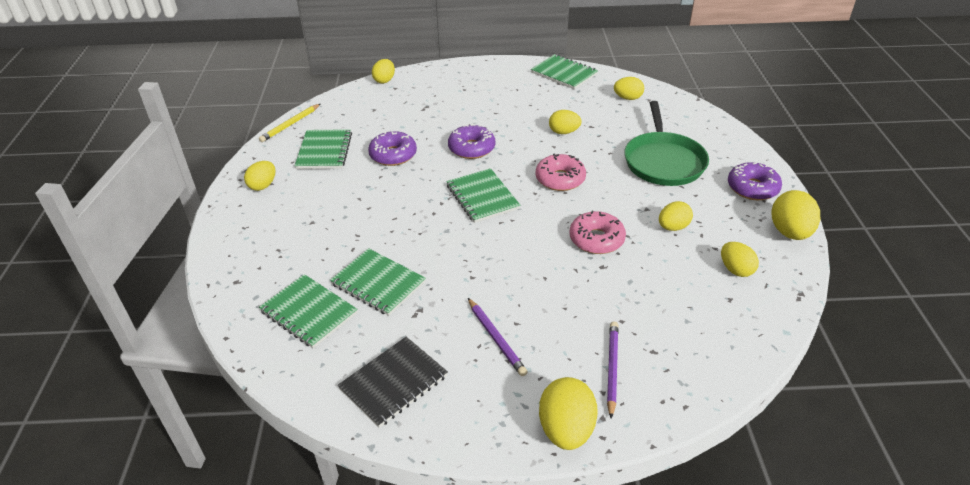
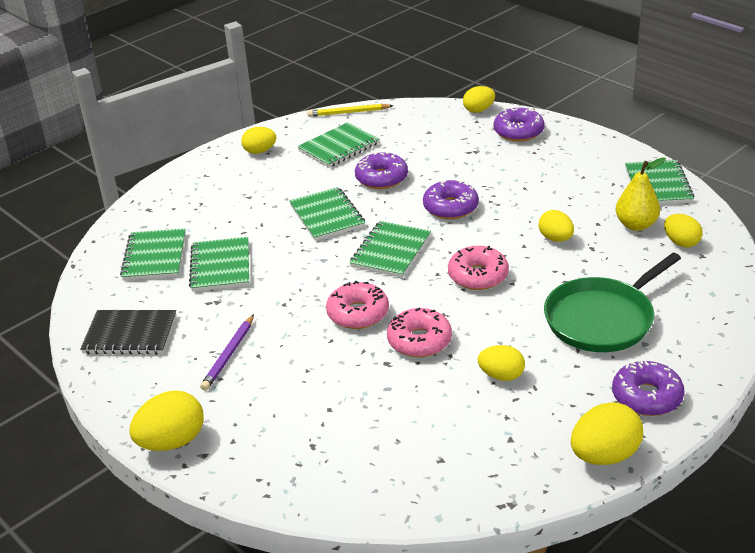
camera: 50 degrees right, 5 degrees down
purple pencil [607,321,619,419] -> none
yellow egg [721,242,759,277] -> none
none -> green notebook [289,187,365,241]
none -> pink donut [326,281,389,329]
none -> purple donut [494,108,545,142]
none -> yellow pear [616,158,666,231]

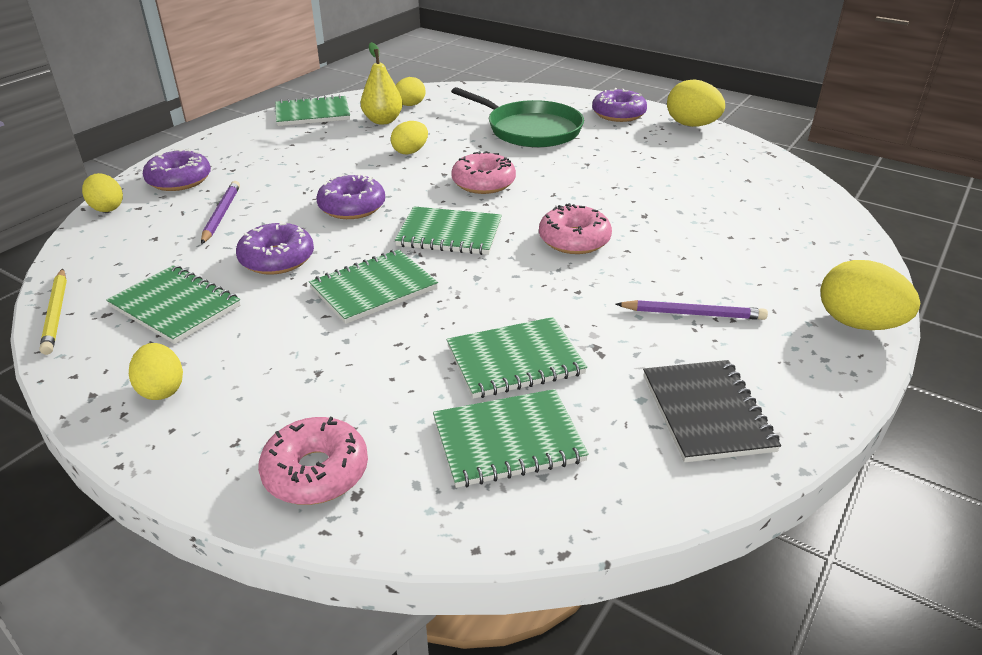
camera: 105 degrees left, 0 degrees up
pink donut [387,308,452,357] -> pink donut moved to [258,417,368,505]
yellow egg [478,345,525,381] -> none
none -> purple pencil [201,181,240,244]

